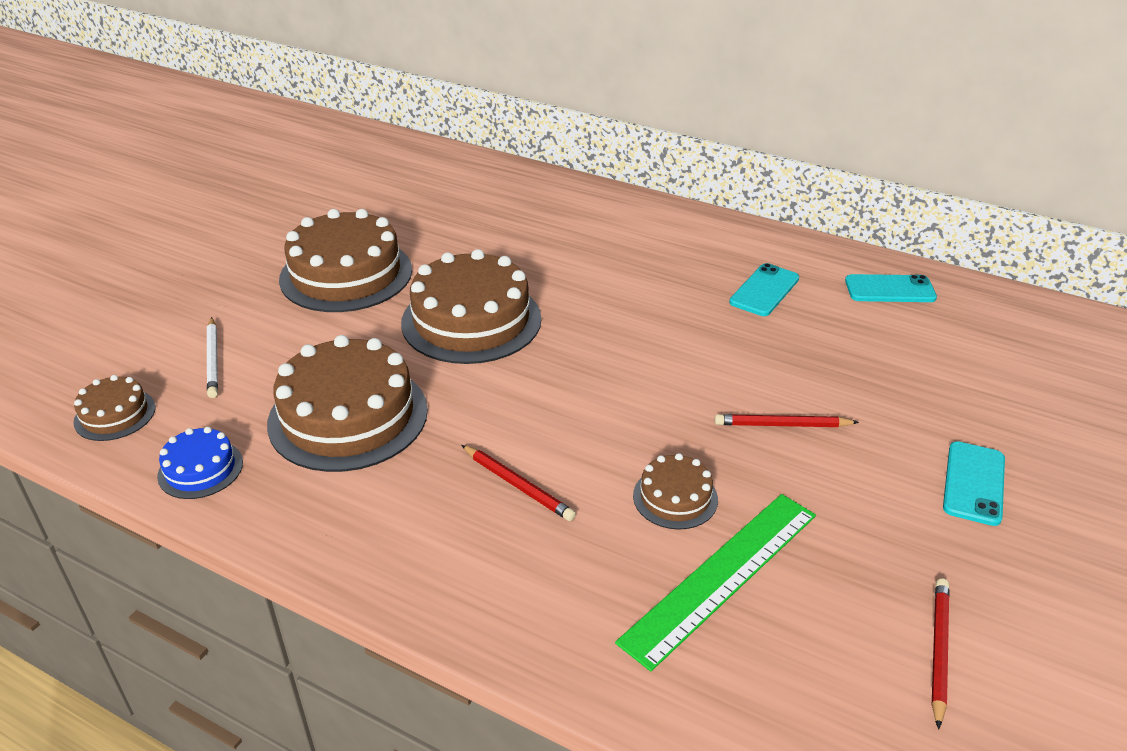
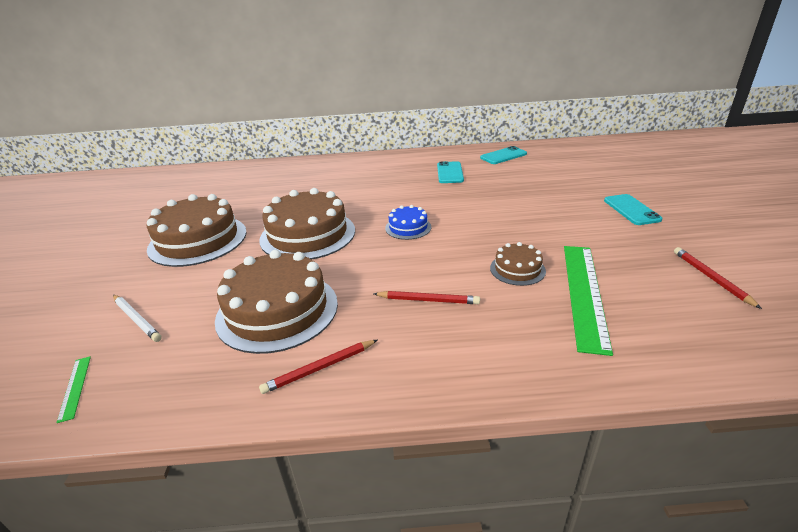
camera: 30 degrees left, 5 degrees down
brown cake [73,375,156,441] -> green ruler [57,356,91,423]
blue cake [157,427,243,499] -> blue cake moved to [385,205,432,240]
red pencil [715,414,859,427] -> red pencil moved to [259,340,377,394]

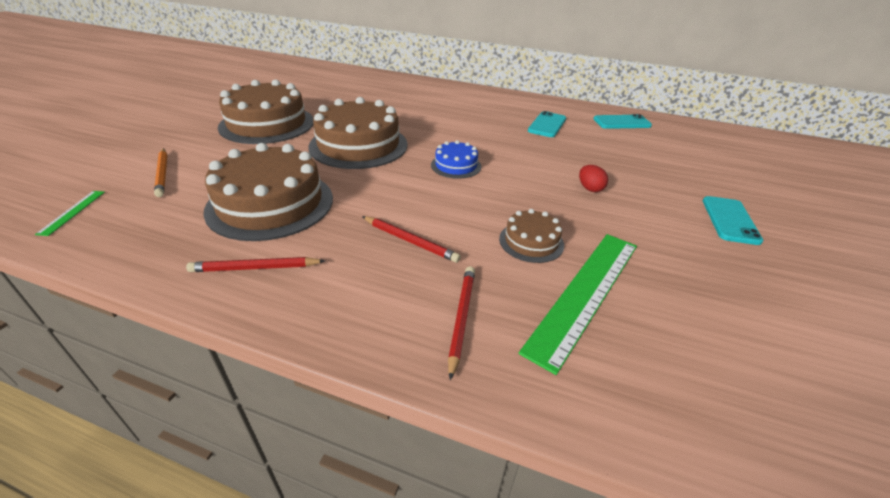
camera: 20 degrees right, 5 degrees up
white pencil [113,295,162,342] -> orange pencil [154,148,167,197]
red pencil [674,247,762,309] -> red pencil moved to [448,266,475,380]
none -> red egg [579,165,608,192]

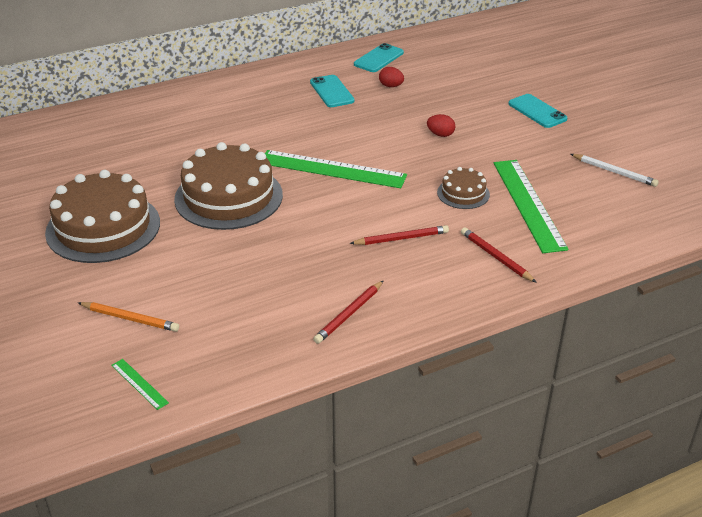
camera: 45 degrees left, 0 degrees up
brown cake [203,143,333,241] -> none
blue cake [431,140,481,179] -> green ruler [265,150,407,188]
none -> red egg [379,67,404,87]
none -> white pencil [571,154,659,187]

